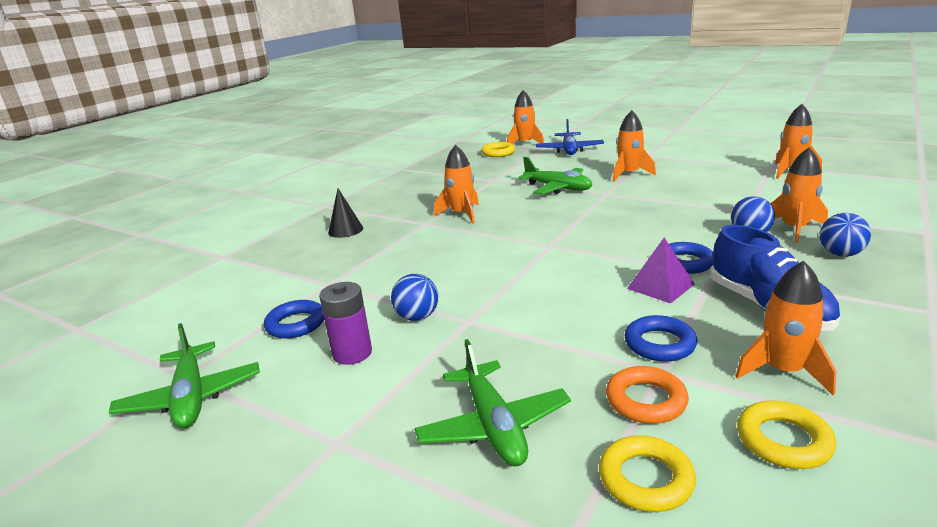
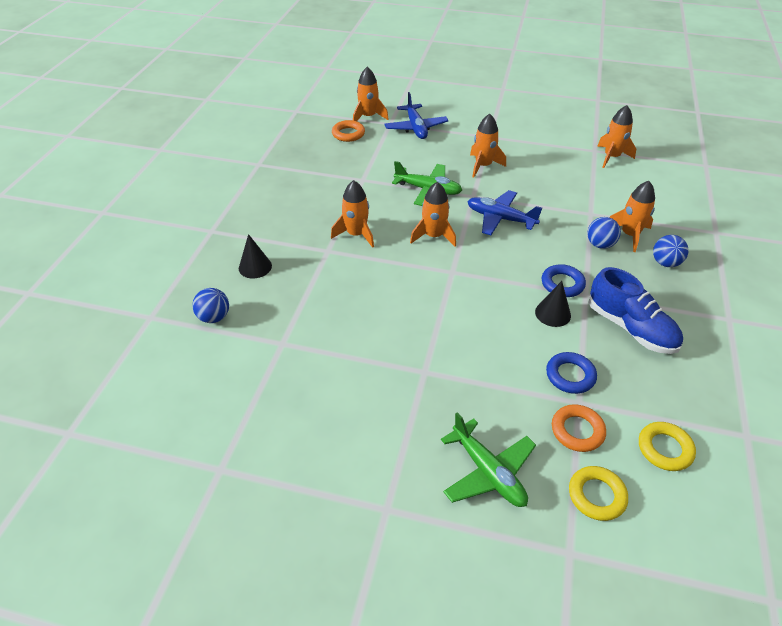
camera: 20 degrees left, 20 degrees up
green plane [109,323,260,428] -> none
blue ring [264,300,324,338] -> none
purple battery [319,282,372,365] -> none
blue ball [391,274,438,321] -> blue ball moved to [192,288,229,323]
yellow ring [481,142,515,157] -> orange ring [332,120,365,142]
purple pyramid [627,237,695,304] -> black cone [535,281,571,327]
orange rocket [735,261,836,395] -> orange rocket moved to [410,182,456,247]
none -> blue plane [467,190,542,235]

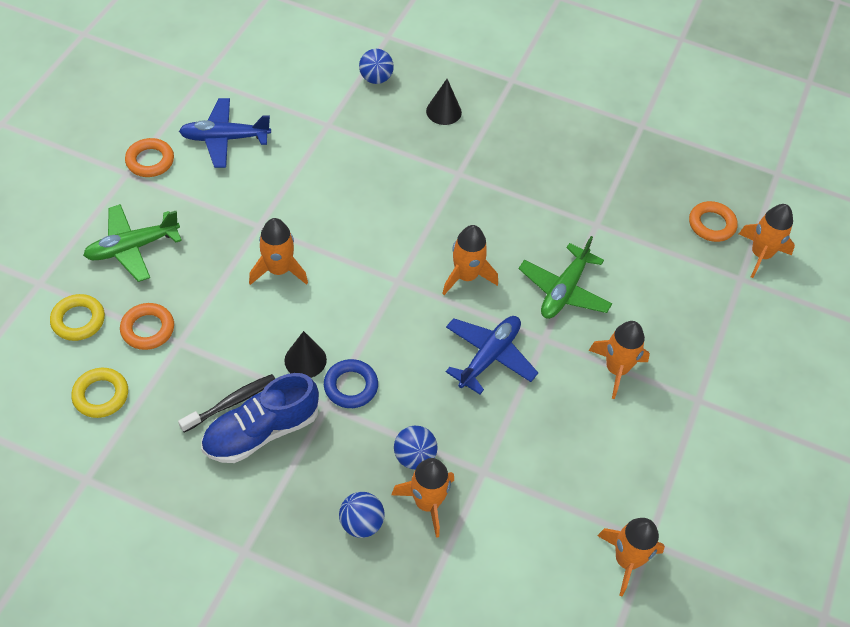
camera: 95 degrees right, 10 degrees up
orange rocket [331,180,374,248] -> orange rocket moved to [249,218,308,285]
blue plane [384,92,449,139] -> blue plane moved to [179,98,271,168]
blue ring [546,352,597,394] -> none
none -> orange ring [125,138,174,177]
none -> black toothbrush [178,374,275,432]

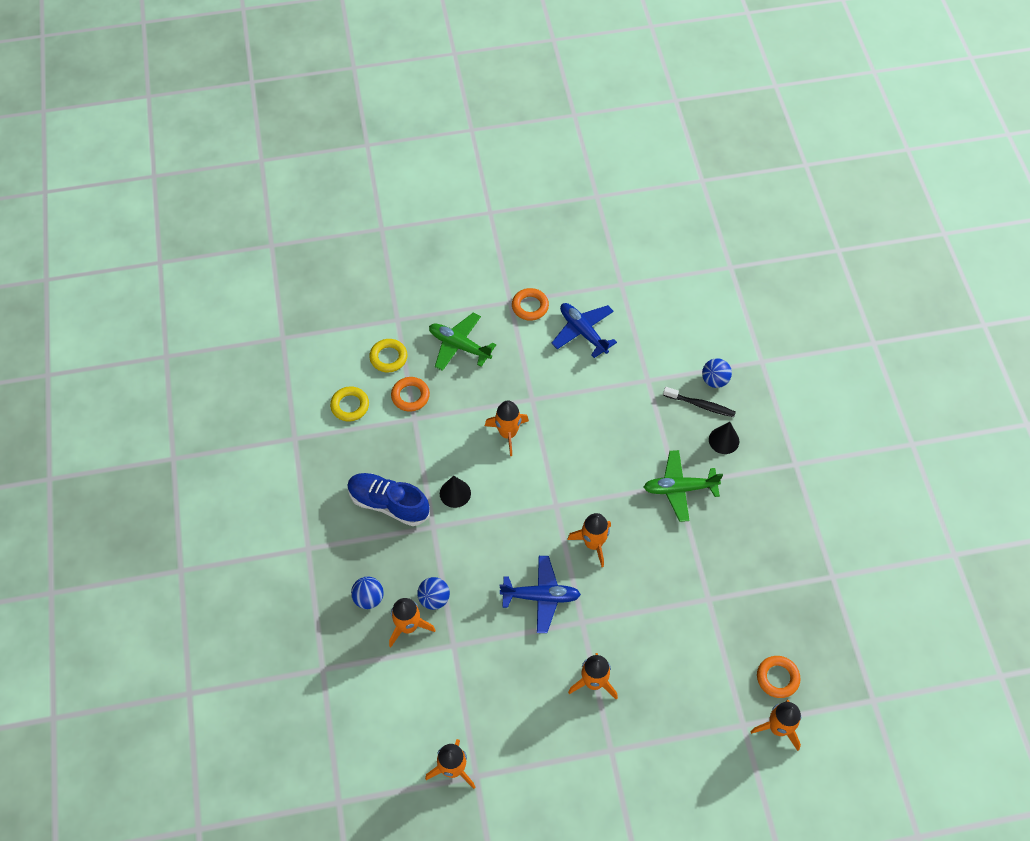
camera: 60 degrees right, 5 degrees up
black toothbrush [178,374,275,432] -> black toothbrush moved to [663,387,736,417]
blue ring [324,359,378,408] -> none
green plane [519,236,613,319] -> green plane moved to [643,450,723,522]

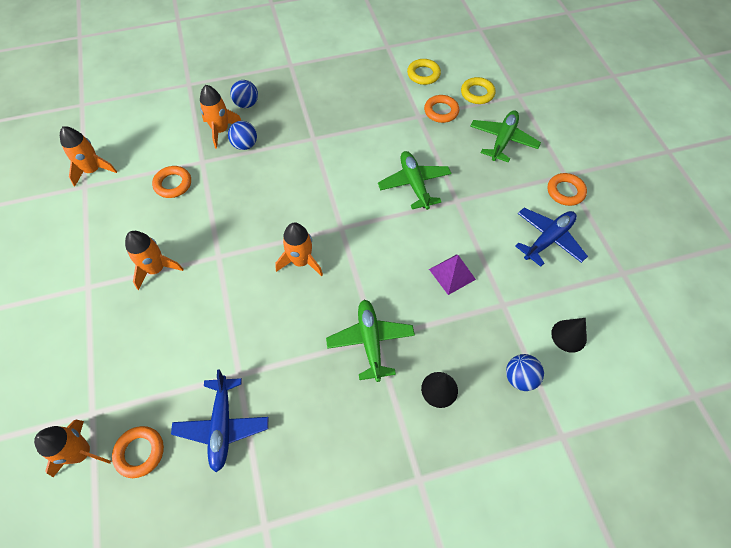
camera: 85 degrees right, 0 degrees up
blue shoe [347,473,429,526] -> none
black cone [440,476,471,508] -> black cone moved to [551,318,587,353]
orange rocket [485,401,529,456] -> green plane [378,151,451,210]
blue plane [500,556,581,633] -> blue plane moved to [171,369,269,472]
black toothbrush [663,387,736,417] -> none
none -> orange ring [152,166,191,198]
none -> purple pyramid [429,255,476,295]

